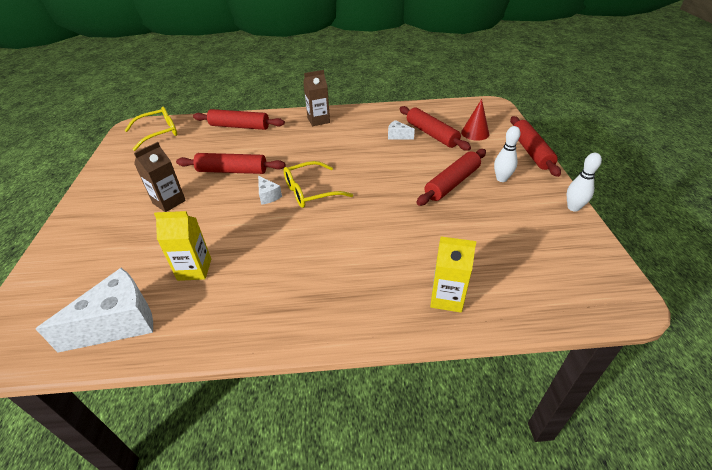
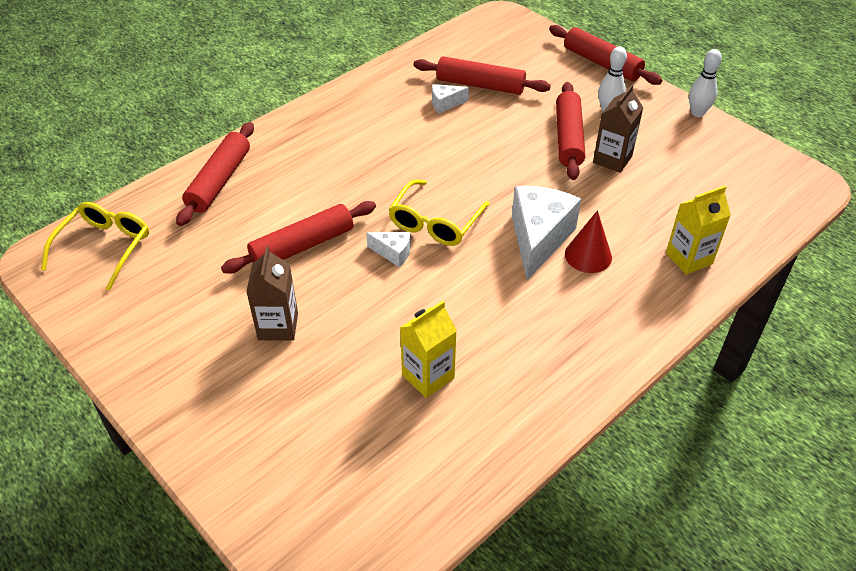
camera: 40 degrees left, 5 degrees up
white cheese [36,268,153,353] -> white cheese moved to [512,186,581,281]
red rolling pin [193,109,285,130] -> red rolling pin turned 45 degrees counterclockwise [176,122,254,226]
brown carton [303,70,330,126] -> brown carton moved to [593,84,644,173]
red cone [461,99,490,141] -> red cone moved to [565,210,612,273]

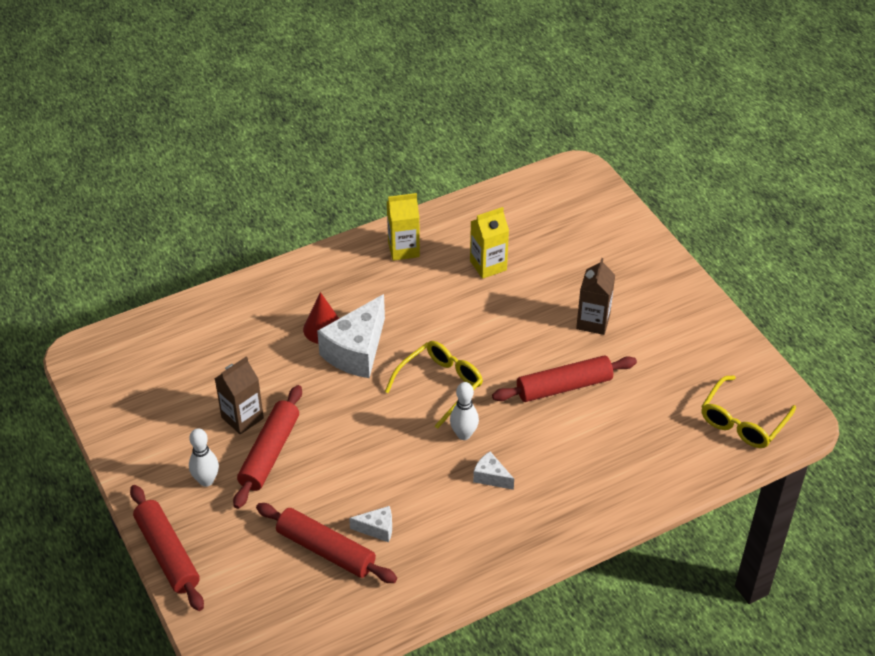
camera: 165 degrees left, 0 degrees up
red rolling pin [176,122,254,226] -> none
white cheese [366,232,411,267] -> white cheese moved to [473,452,514,490]
yellow carton [666,186,731,275] -> yellow carton moved to [387,193,420,261]
white bowling pin [689,49,722,117] -> white bowling pin moved to [450,382,479,440]

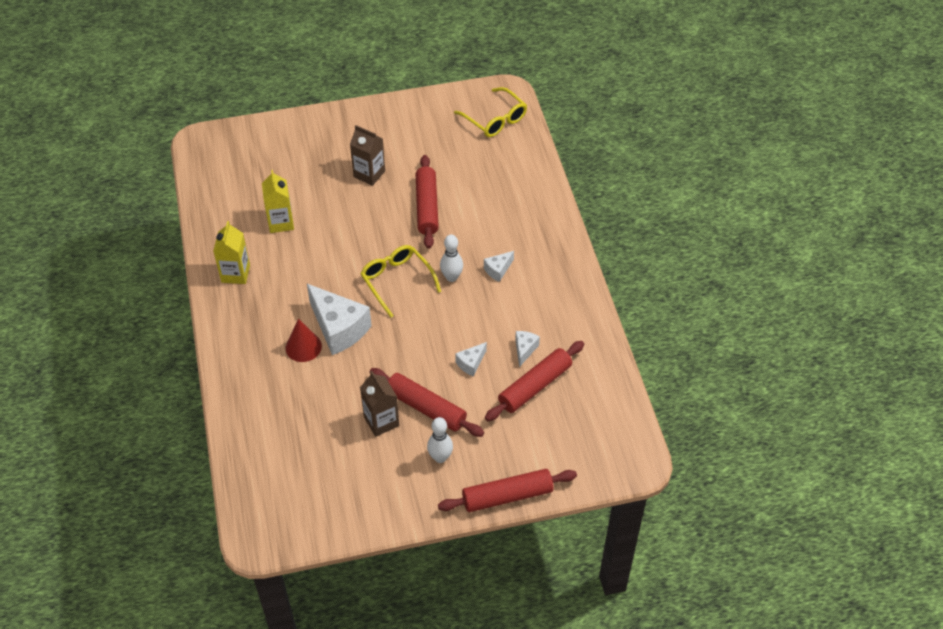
camera: 75 degrees left, 5 degrees up
none -> white cheese [455,342,487,376]

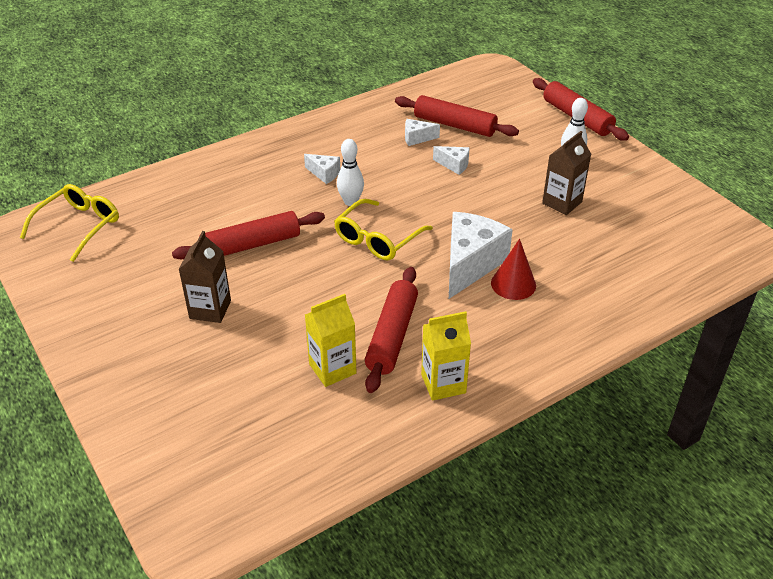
camera: 110 degrees left, 10 degrees down
red rolling pin [370,368,484,437] -> red rolling pin moved to [365,267,418,393]

